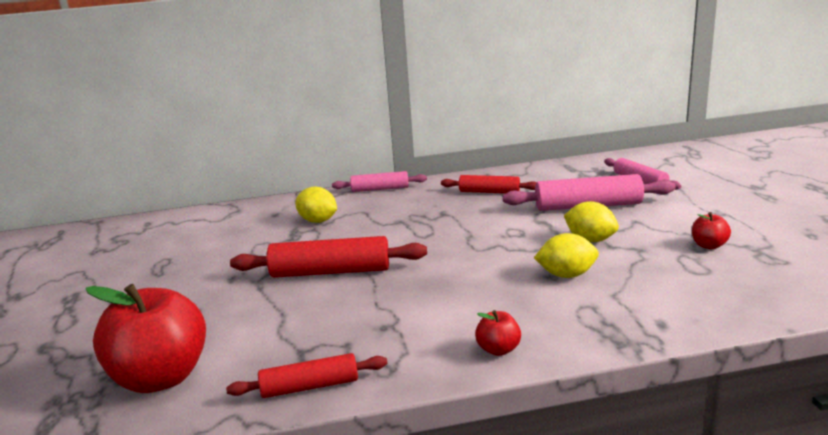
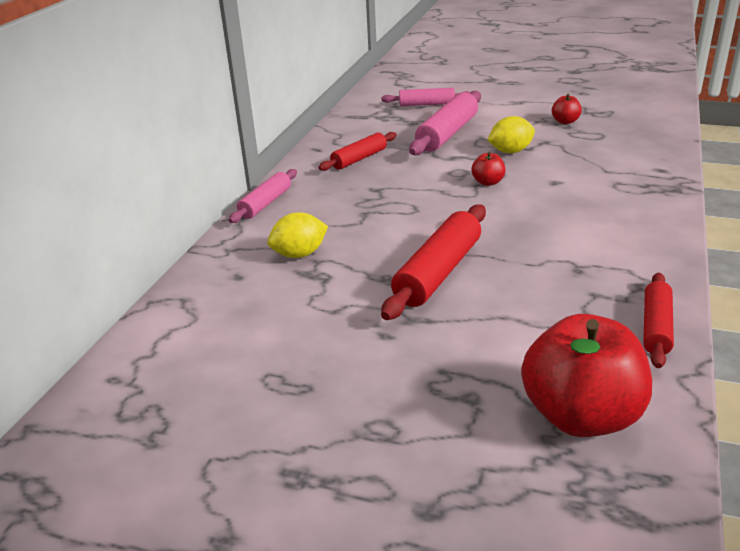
camera: 60 degrees left, 10 degrees up
red apple [475,310,521,356] -> red apple moved to [471,152,505,186]
yellow lemon [534,233,599,278] -> none

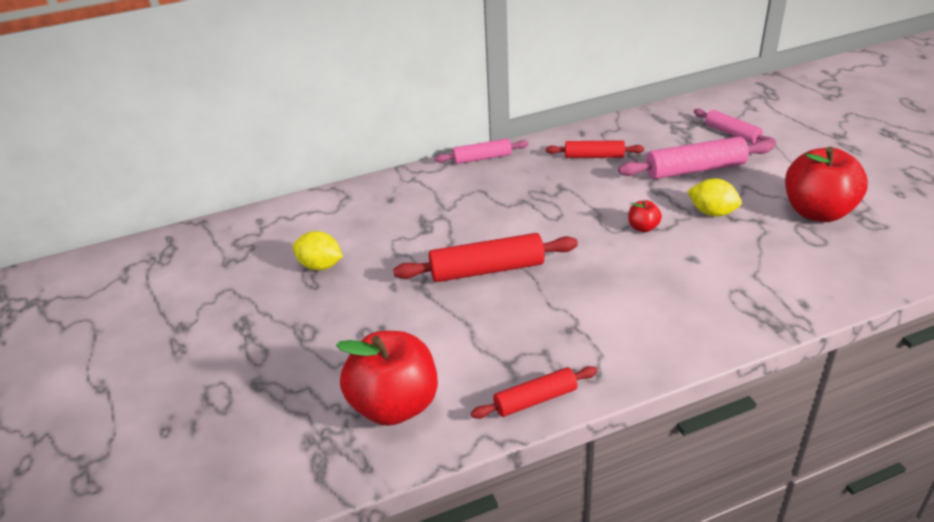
camera: 50 degrees right, 5 degrees up
yellow lemon [267,213,328,258] -> yellow lemon moved to [293,231,343,270]
red apple [552,94,582,124] -> red apple [785,147,868,222], size x2.31

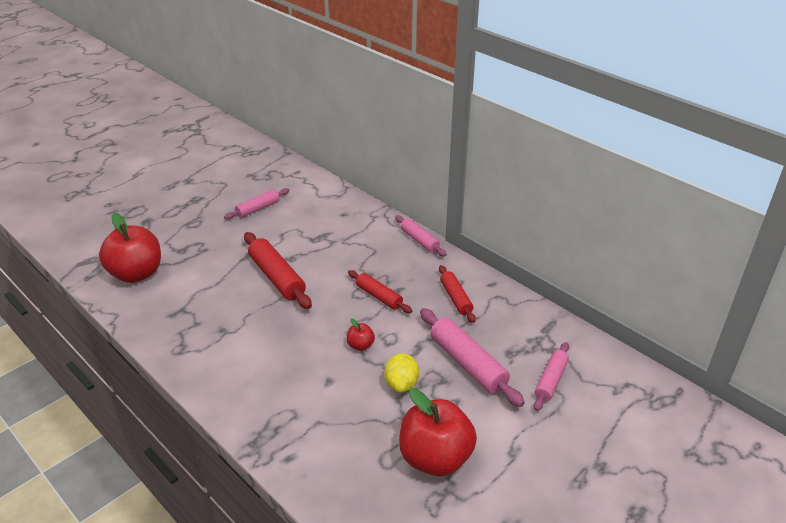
camera: 65 degrees right, 0 degrees up
yellow lemon [293,231,343,270] -> pink rolling pin [224,188,289,220]
red rolling pin [471,366,598,419] -> red rolling pin moved to [348,270,412,313]

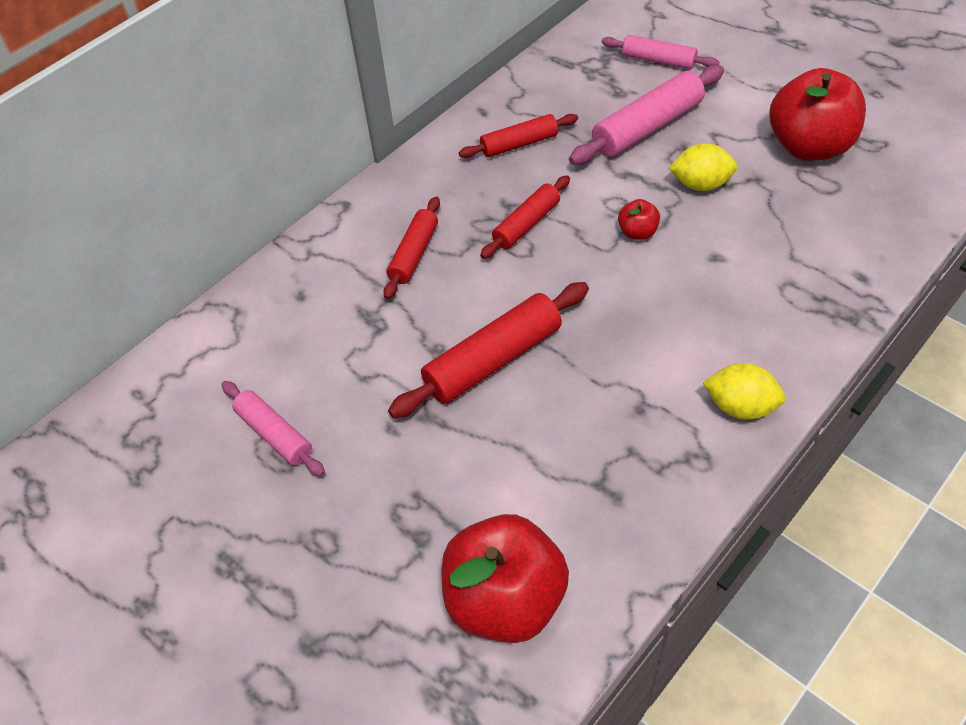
camera: 90 degrees left, 15 degrees up
pink rolling pin [395,215,447,257] -> none
none -> red rolling pin [384,196,440,299]
none -> yellow lemon [703,363,786,420]

